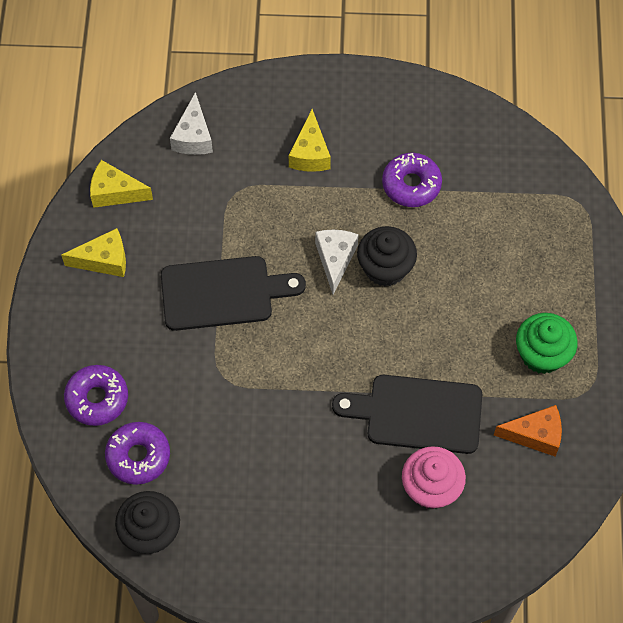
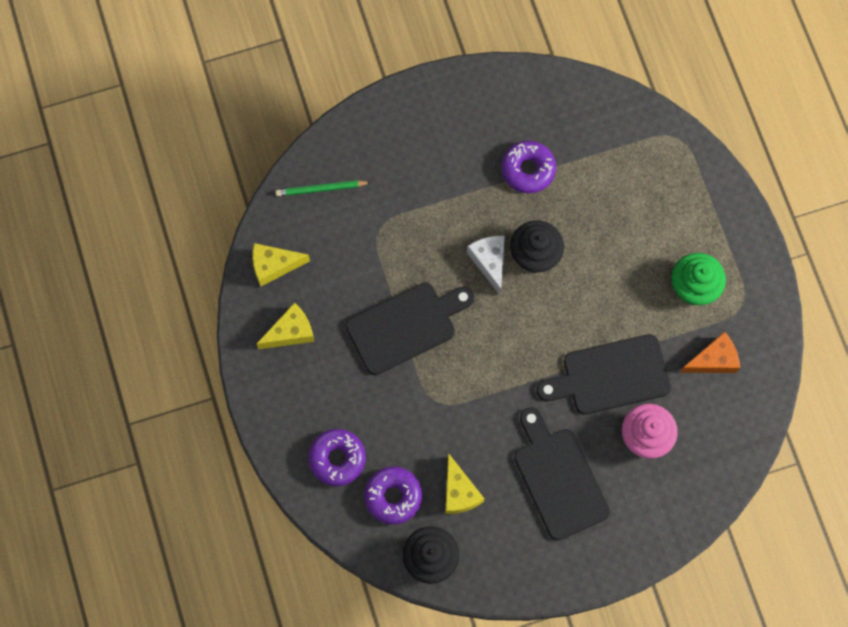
camera: 20 degrees left, 10 degrees up
white cheese [170,92,213,155] -> green pencil [275,180,371,196]
yellow cheese [289,109,331,172] -> yellow cheese moved to [445,453,485,514]
none -> black cutting board [514,407,610,541]

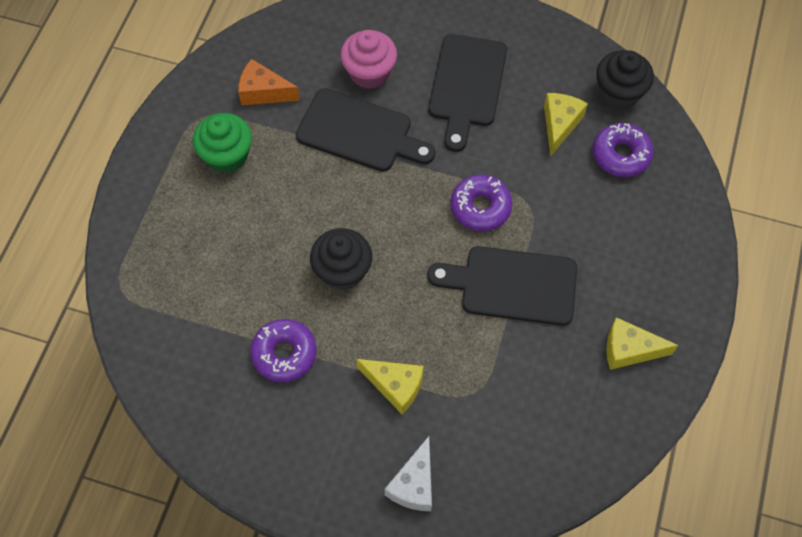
camera: 145 degrees left, 10 degrees down
yellow cheese [252,243,310,286] -> yellow cheese moved to [356,359,423,414]
green pencil [275,180,371,196] -> none
purple donut [308,429,366,486] -> purple donut moved to [451,175,513,231]
white cheese [467,236,505,295] -> white cheese moved to [384,436,432,511]

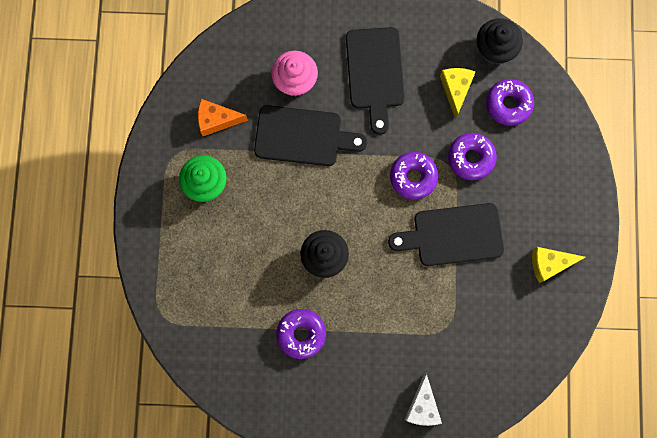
camera: 15 degrees left, 15 degrees up
yellow cheese [356,359,423,414] -> none
none -> purple donut [448,133,497,180]

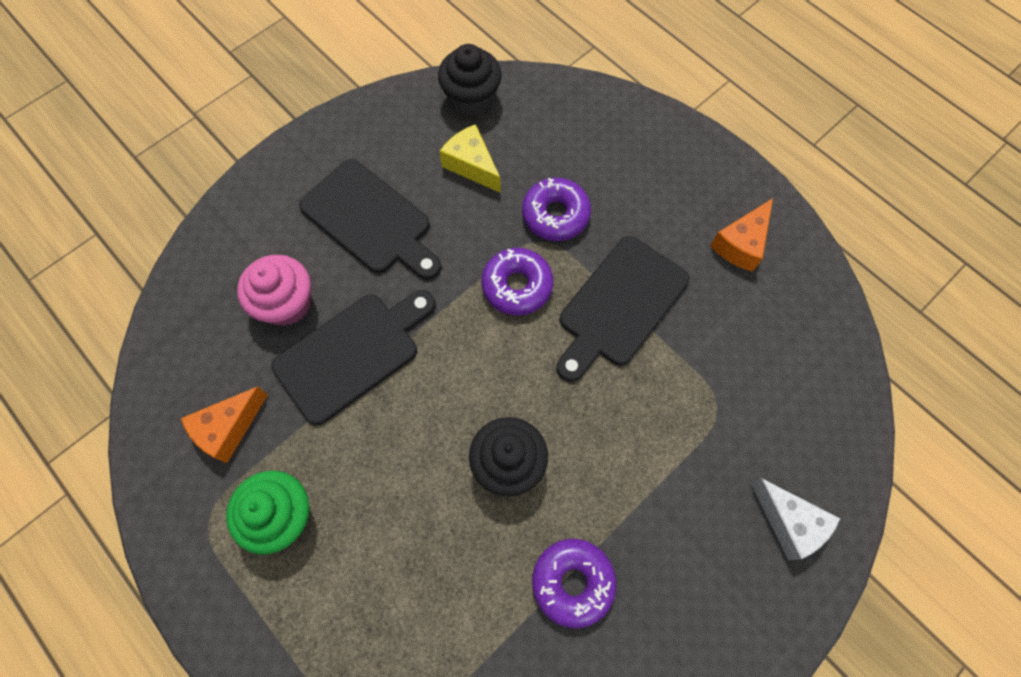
camera: 45 degrees left, 10 degrees down
purple donut [486,79,534,126] -> none
yellow cheese [532,247,585,283] -> orange cheese [710,198,773,272]

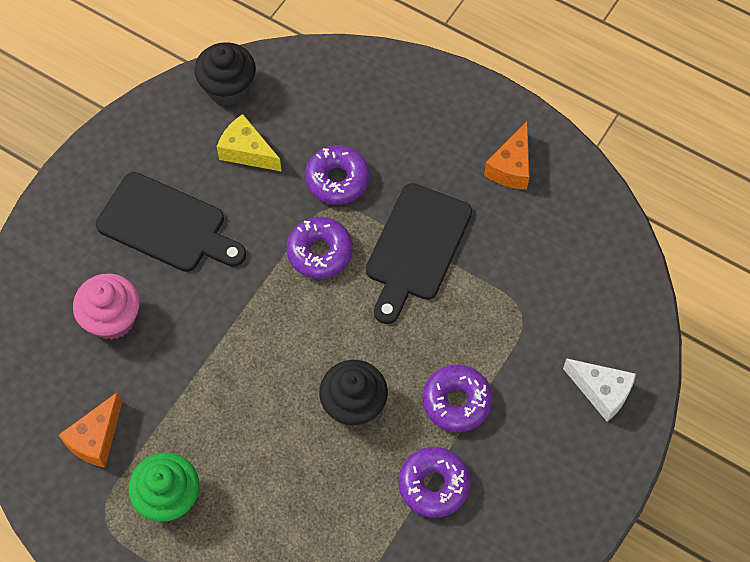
camera: 15 degrees left, 5 degrees down
black cutting board [271,290,436,425] -> none
none -> purple donut [423,365,493,432]

